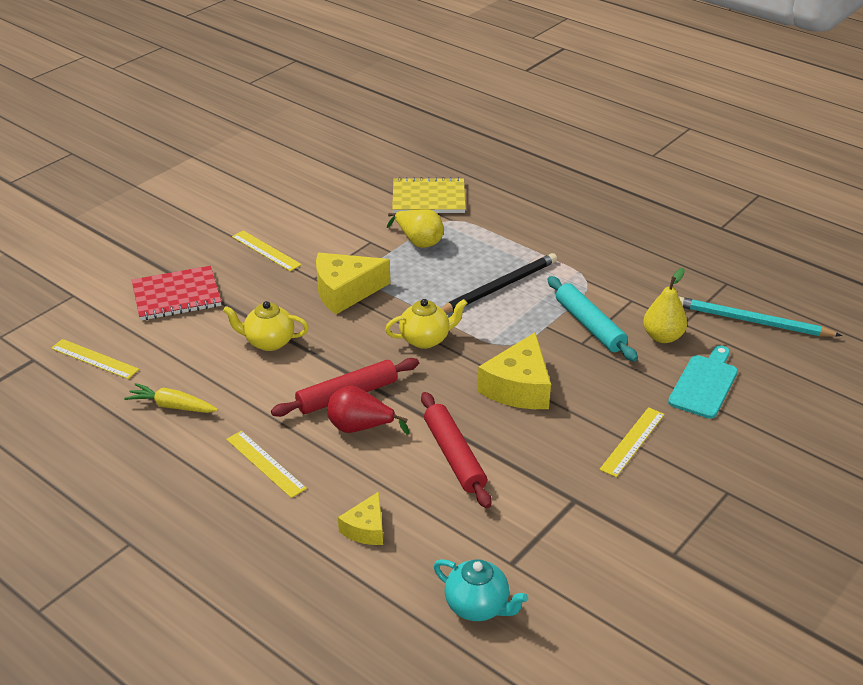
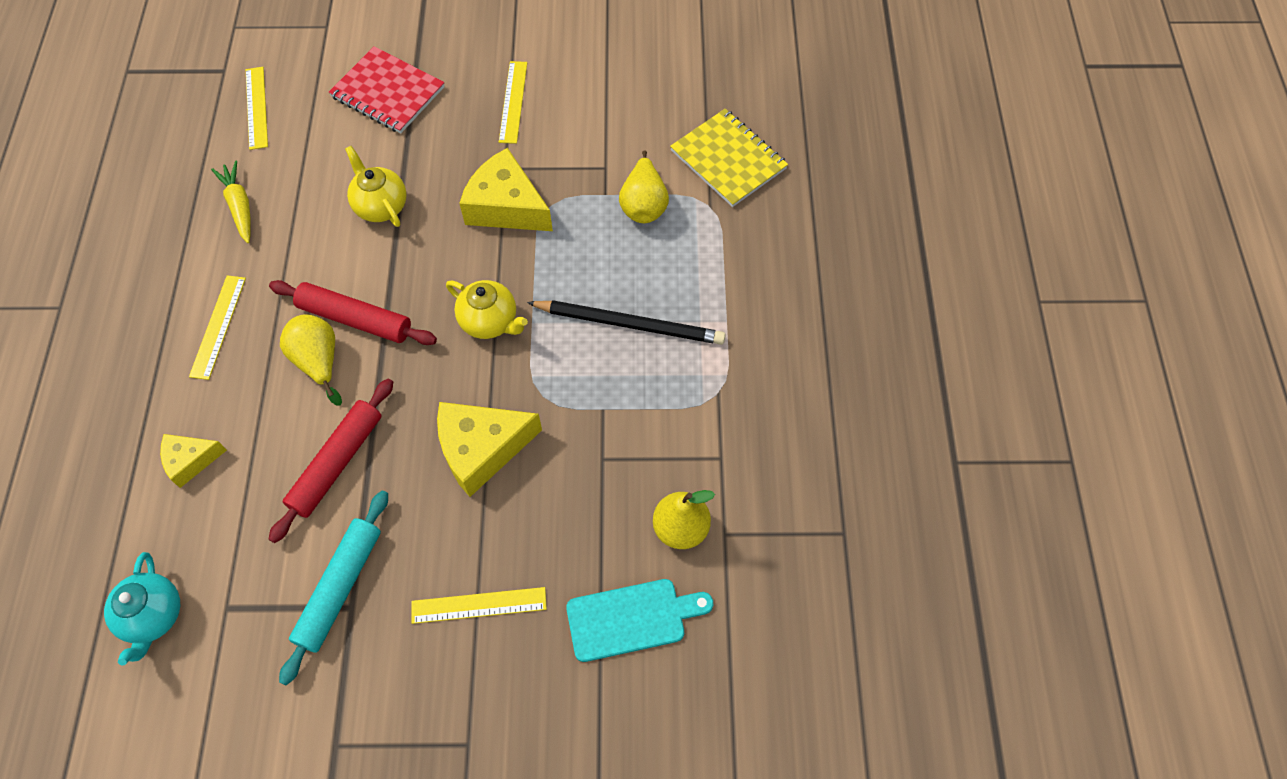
camera: 50 degrees right, 25 degrees up
red pear [327,385,409,435] -> yellow pear [280,314,342,405]
turquoise rolling pin [548,276,638,362] -> turquoise rolling pin moved to [279,491,388,685]
turquoise pencil [678,296,842,337] -> none

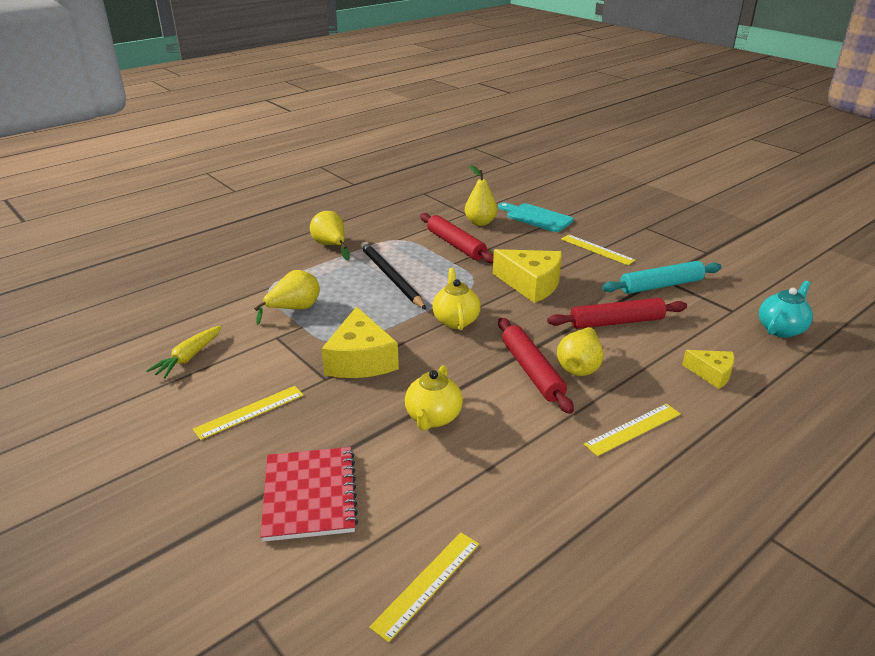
camera: 130 degrees left, 30 degrees down
yellow carrot [211,161,251,243] -> yellow carrot moved to [146,326,222,378]
yellow notebook [670,109,788,207] -> none
none -> yellow pear [310,211,350,261]
none -> red rolling pin [420,213,494,263]

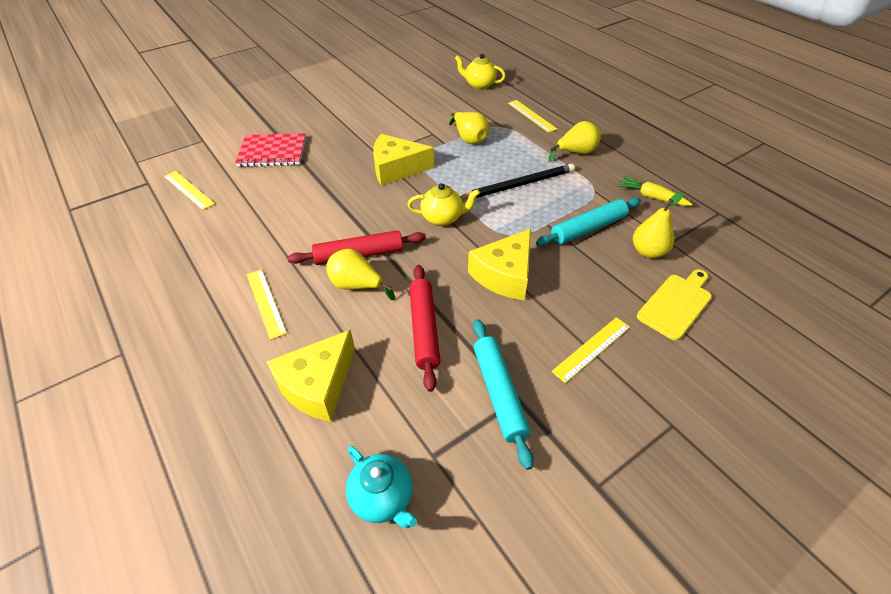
camera: 95 degrees right, 15 degrees up
yellow carrot [146,326,222,378] -> yellow carrot moved to [617,176,693,206]
yellow ruler [193,386,304,440] -> yellow ruler moved to [508,100,557,133]
yellow teapot [405,365,463,431] -> yellow teapot moved to [455,54,506,90]
red rolling pin [420,213,494,263] -> turquoise rolling pin [536,198,641,247]
turquoise cutting board [498,202,573,232] -> yellow cutting board [637,269,712,341]
yellow cheese [682,350,734,389] -> yellow cheese [266,329,355,422], size x1.76

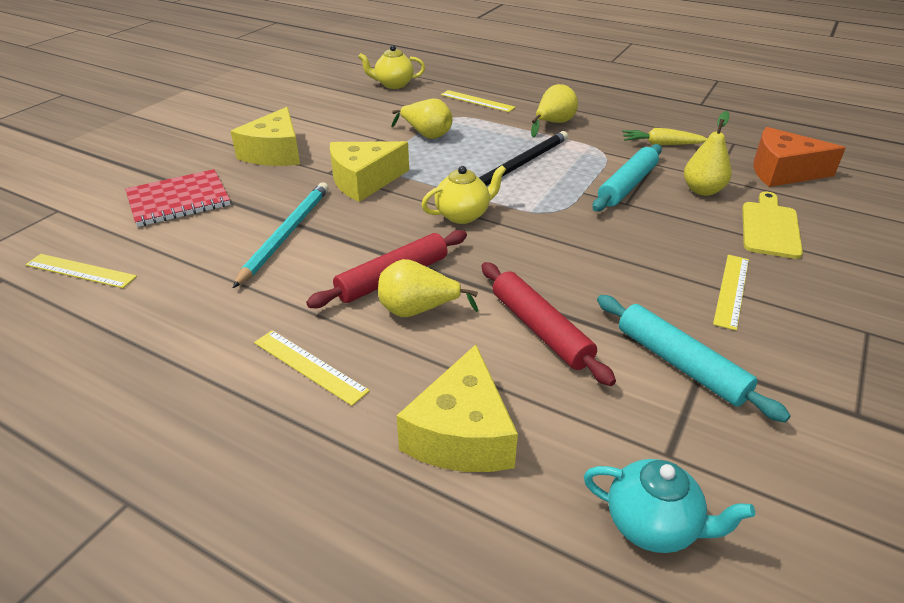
camera: 25 degrees left, 10 degrees down
yellow cheese [468,229,531,300] -> yellow cheese moved to [231,107,300,166]
none -> turquoise pencil [233,182,329,288]
none -> orange cheese [753,127,846,187]

